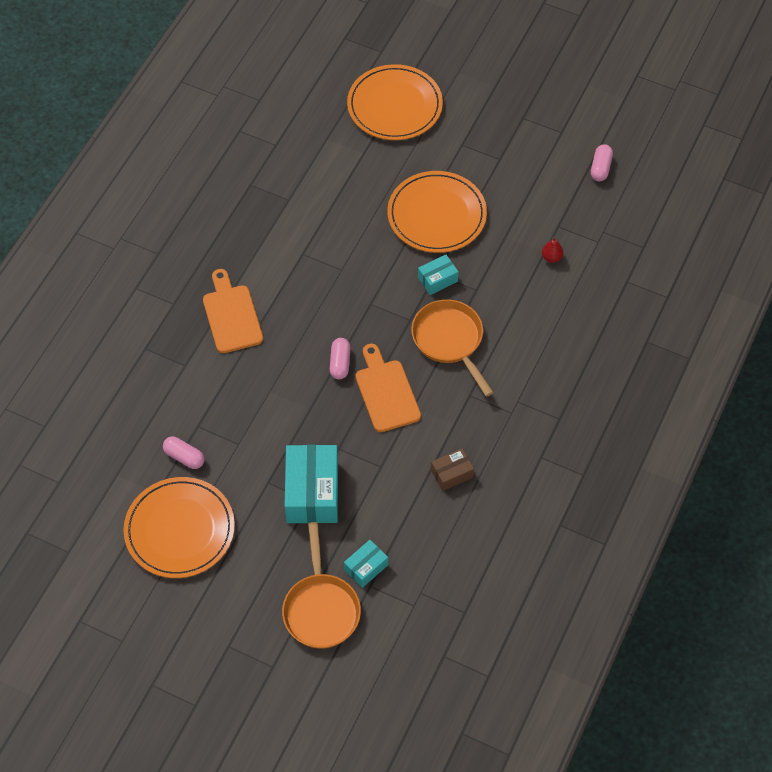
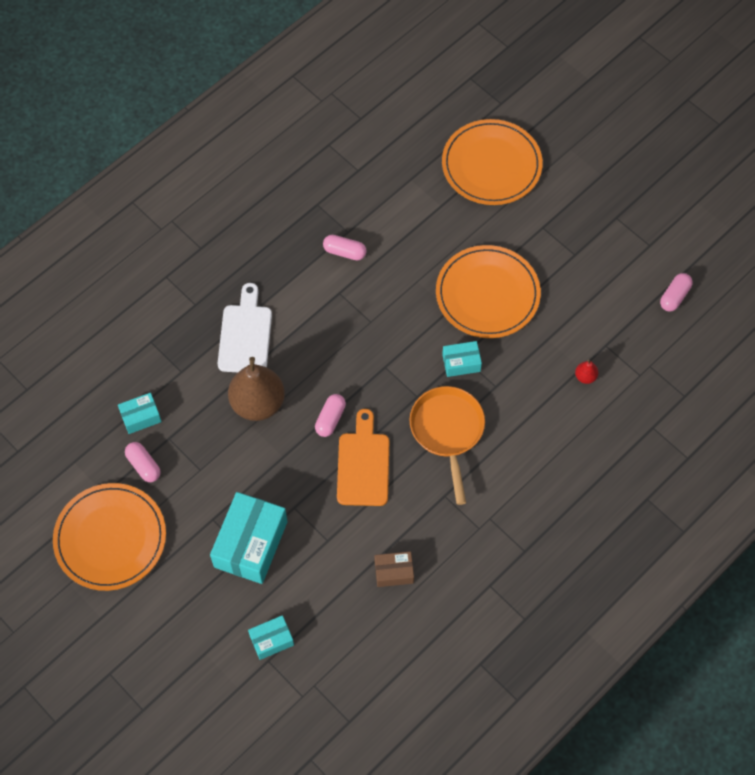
camera: 20 degrees right, 5 degrees up
orange cutting board [203,269,263,353] -> white cutting board [218,283,272,372]
orange pan [282,522,361,648] -> none
none -> turquoise box [118,393,162,434]
none -> brown pear [228,357,285,421]
none -> pink capsule [323,235,367,261]

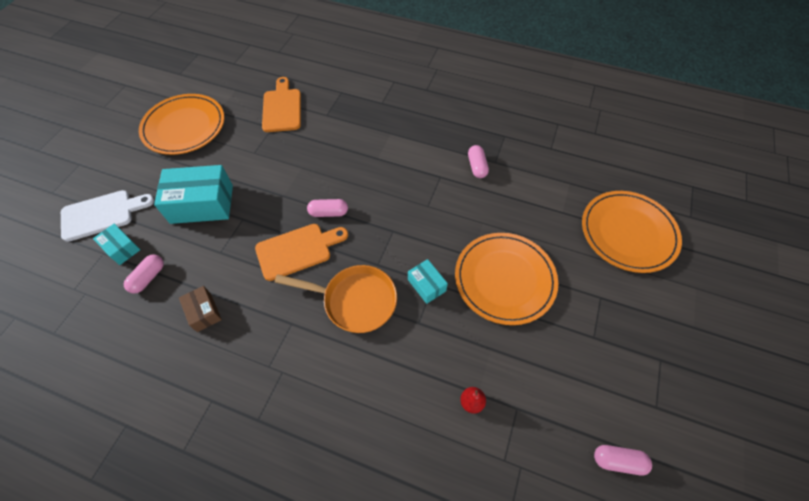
camera: 65 degrees right, 5 degrees down
turquoise box [118,393,162,434] -> orange cutting board [262,77,301,132]
pink capsule [125,442,161,482] -> pink capsule moved to [124,254,164,294]
white cutting board [218,283,272,372] -> white cutting board moved to [61,190,154,242]
brown pear [228,357,285,421] -> none
orange pan [410,386,485,505] -> orange pan turned 45 degrees clockwise [275,265,397,333]

